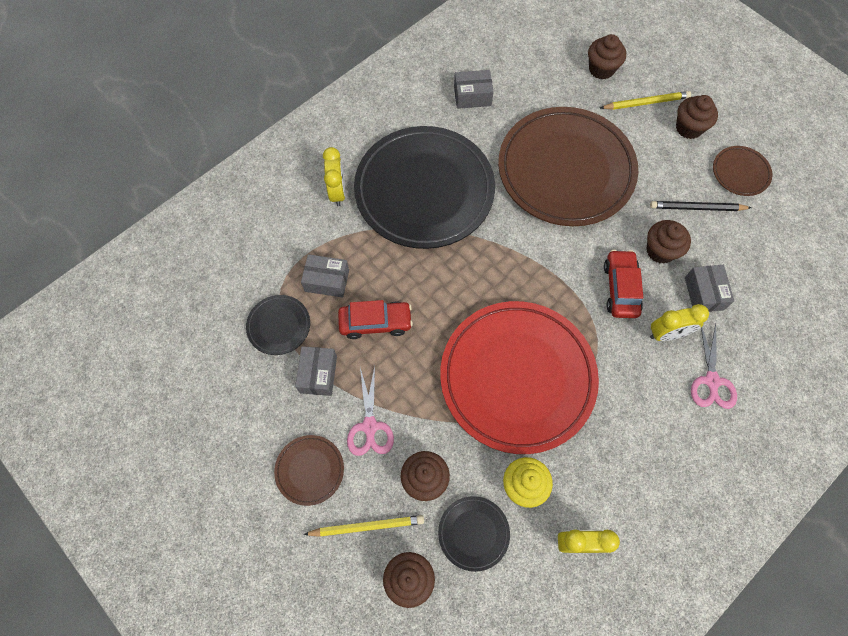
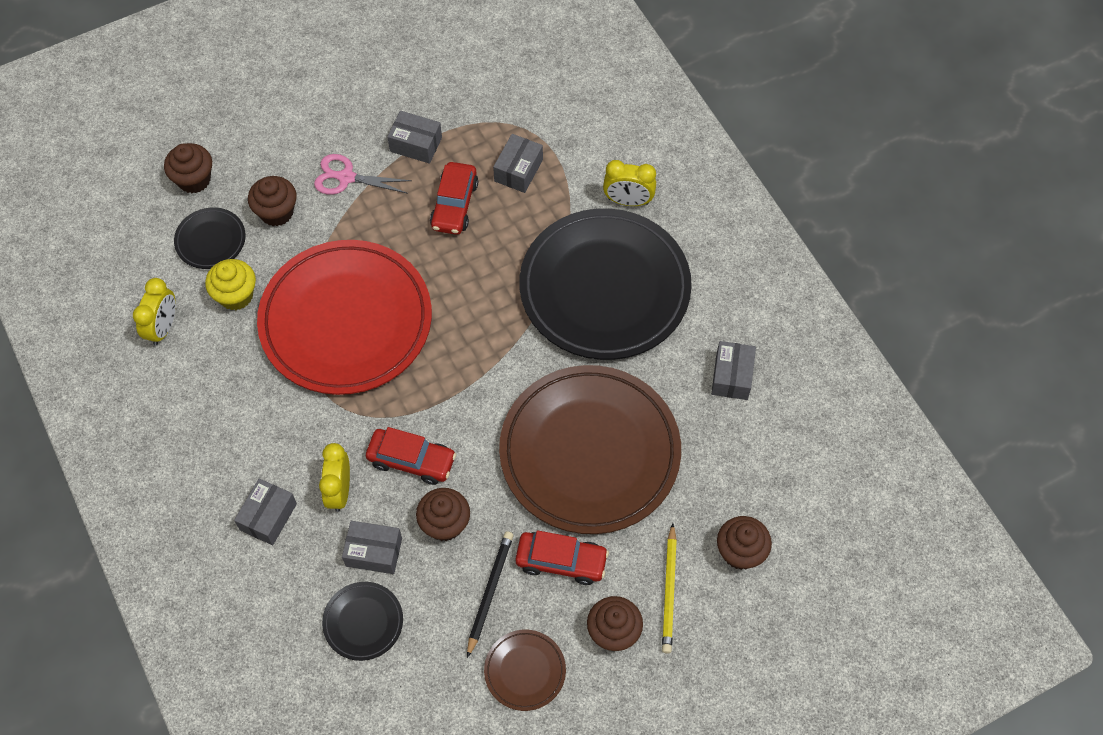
camera: 105 degrees right, 5 degrees down
black plate [246,295,310,355] -> black plate moved to [322,582,403,661]
brown plate [274,435,344,506] -> none
yellow pencil [303,515,424,537] -> none
pink scissors [691,323,737,409] -> grey box [234,478,297,545]
none -> red car [515,530,609,585]

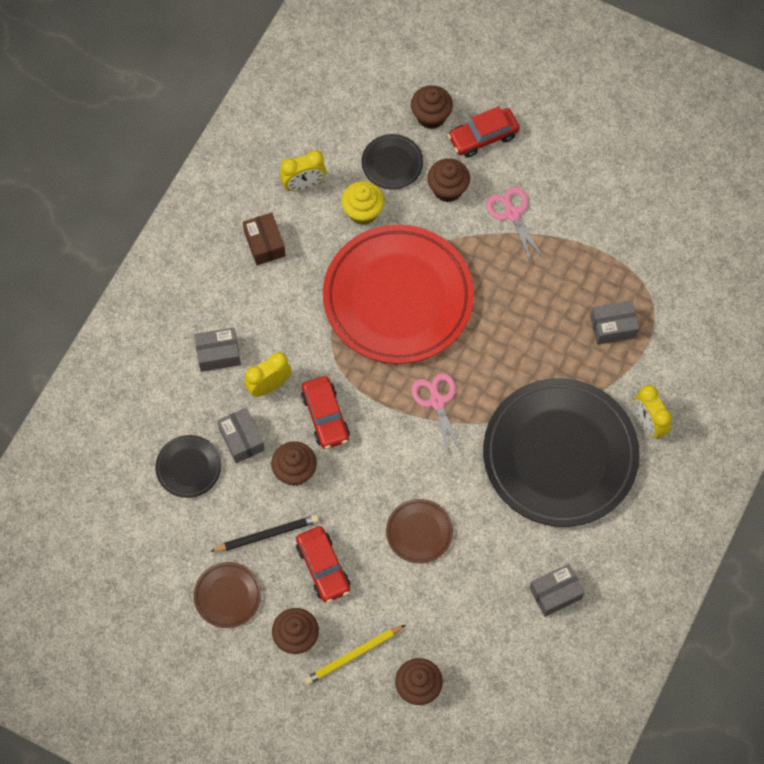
camera: 55 degrees right, 5 degrees up
grey box [387,111,442,164] -> none
red car [430,162,478,235] -> red car moved to [448,106,520,158]
brown plate [499,365,681,534] -> brown plate [386,499,453,563], size x0.42
none -> brown box [243,213,286,265]
none -> pink scissors [411,373,463,459]

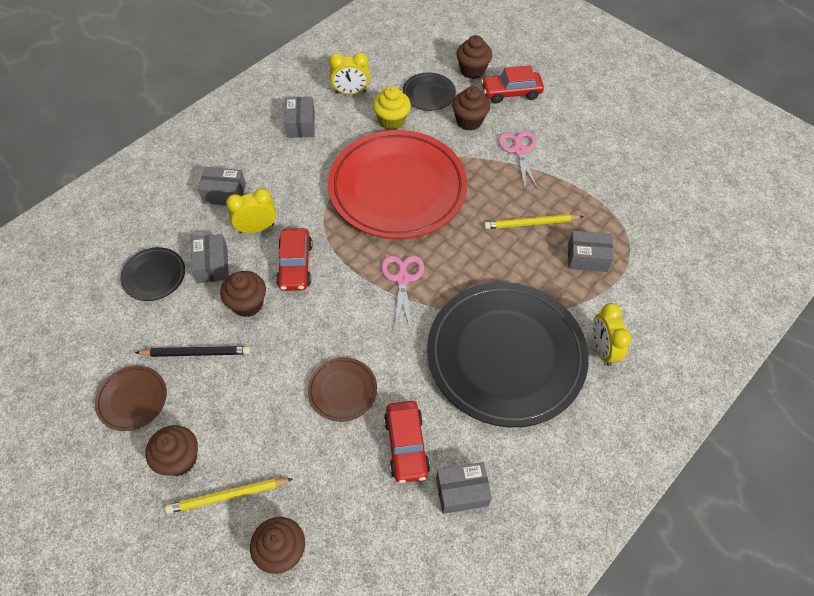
camera: 15 degrees right, 10 degrees down
brown box [243,213,286,265] -> grey box [284,97,315,138]
red car [296,526,350,603] -> red car moved to [384,401,430,483]
none -> yellow pencil [484,214,584,229]

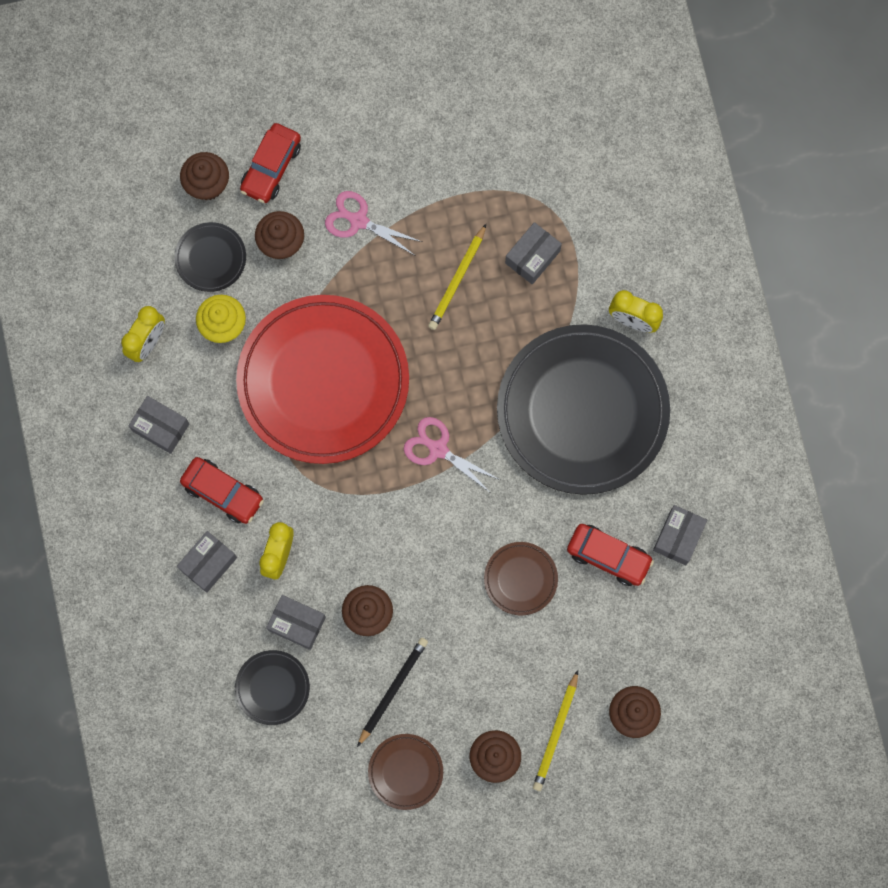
camera: 55 degrees left, 20 degrees up
red car [276,228,313,291] -> red car moved to [180,457,264,524]

